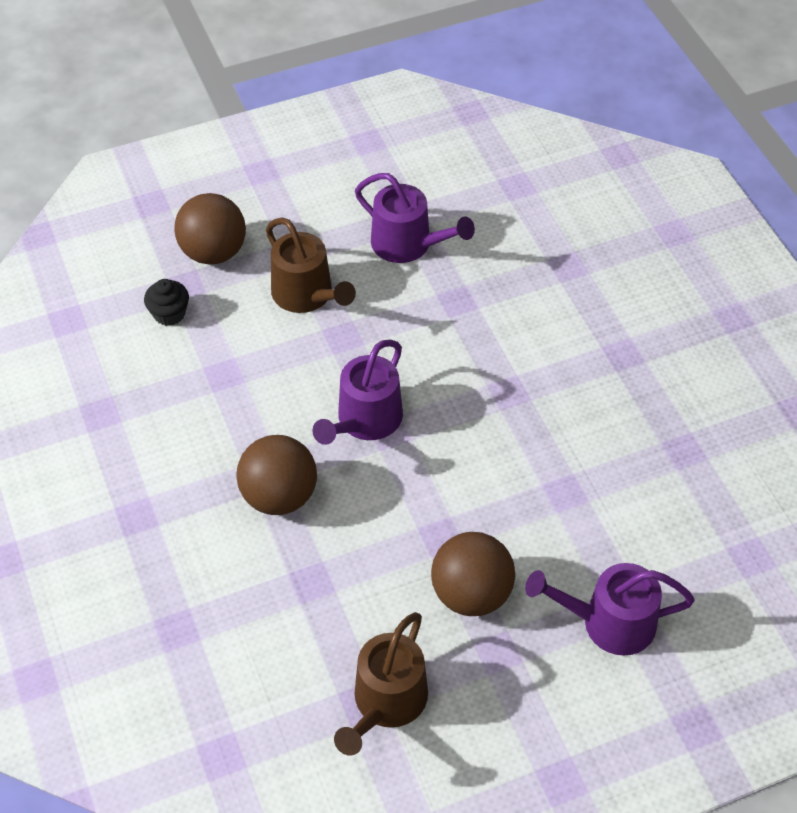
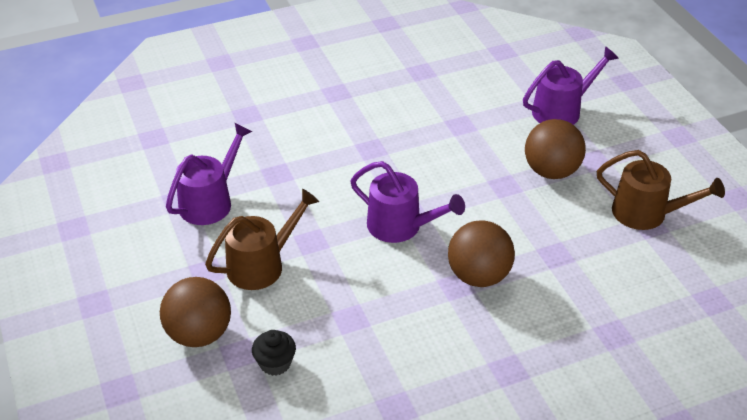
camera: 90 degrees left, 10 degrees down
purple watering can [525,563,695,656] -> purple watering can turned 120 degrees counterclockwise [523,46,619,125]

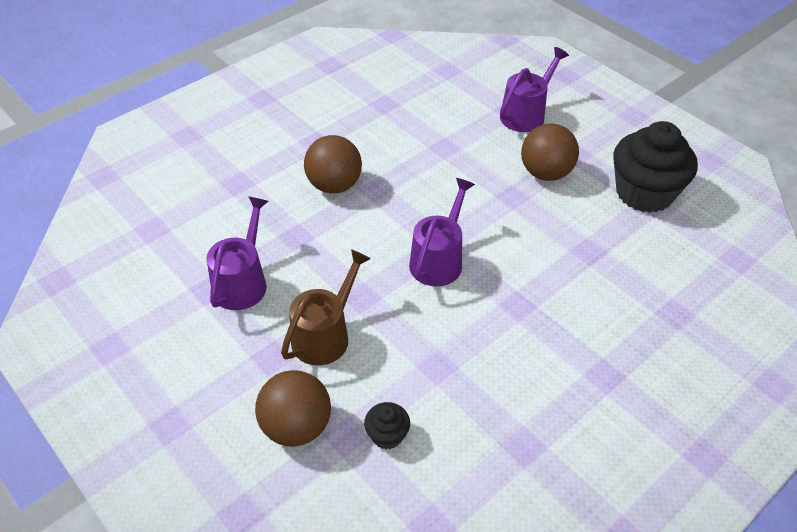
camera: 20 degrees left, 5 degrees up
purple watering can [350,161,465,243] -> purple watering can turned 75 degrees counterclockwise [409,178,475,287]
brown ball [448,220,515,287] -> brown ball moved to [304,135,362,193]
brown watering can [597,150,725,230] -> black cupcake [613,121,698,213]

